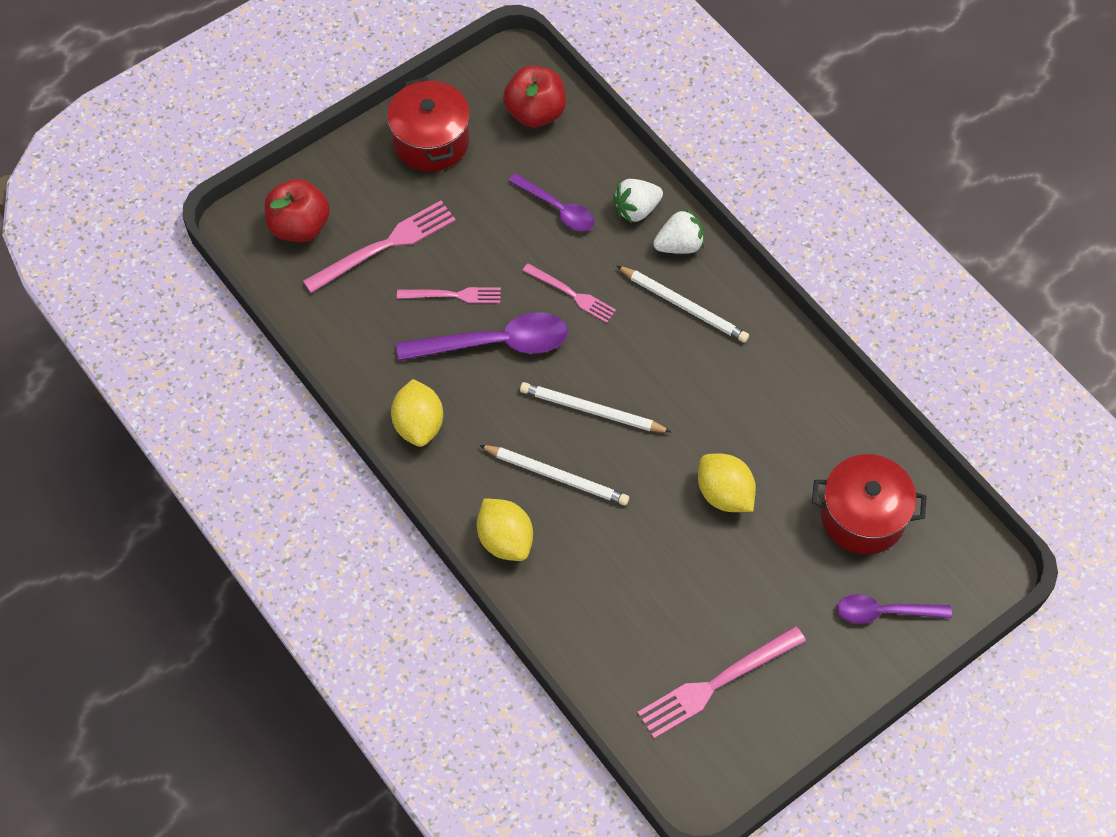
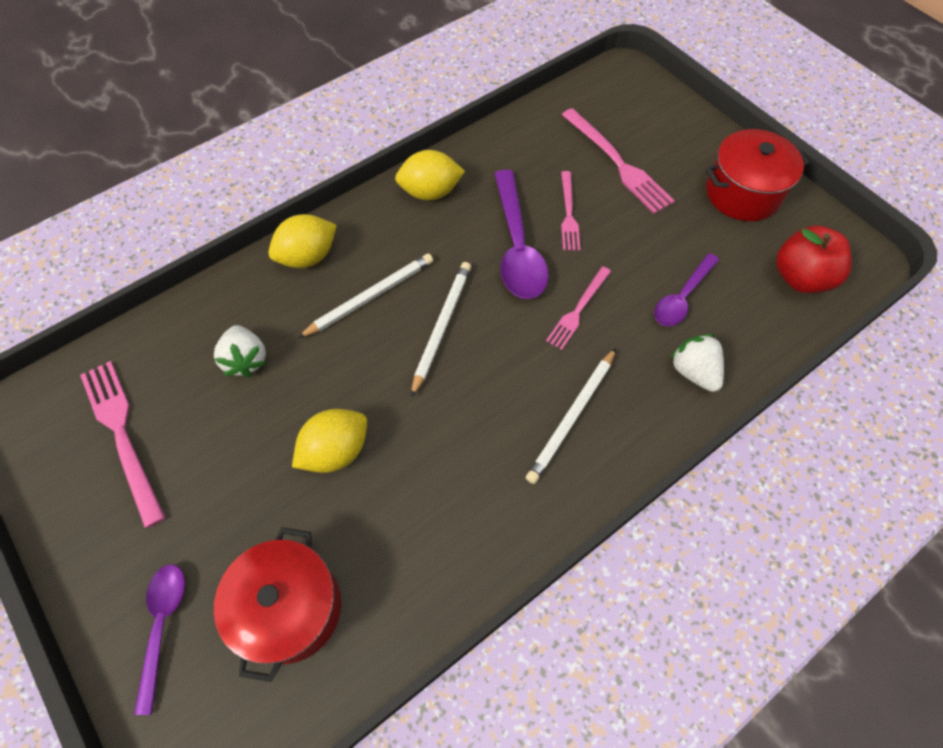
camera: 90 degrees right, 0 degrees up
red apple [265,179,330,242] -> none
white pencil [479,445,629,506] -> white pencil turned 150 degrees counterclockwise [298,254,433,338]
white strawberry [653,208,704,254] -> white strawberry moved to [214,325,266,377]

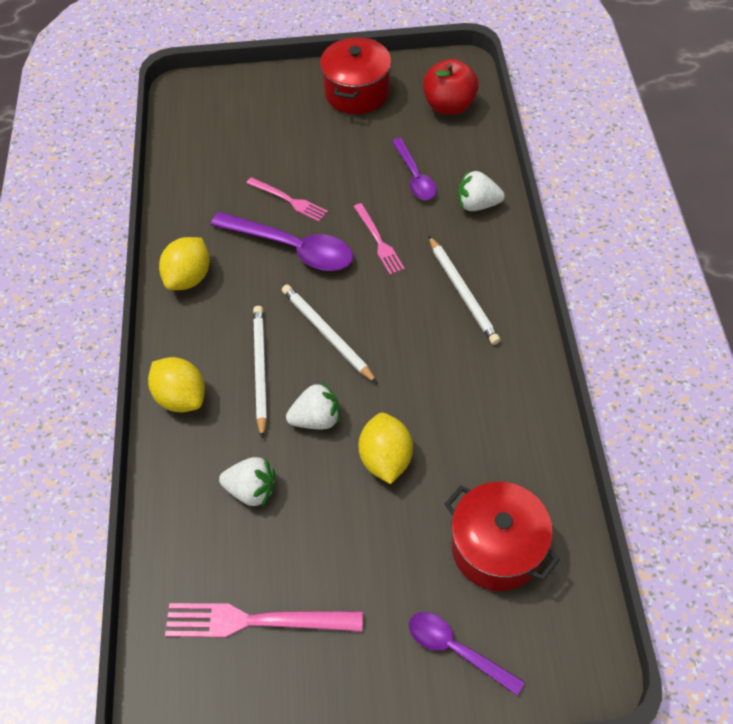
camera: 55 degrees left, 5 degrees down
yellow lemon [268,214,337,268] -> yellow lemon turned 45 degrees counterclockwise [148,357,205,412]
pink fork [562,108,675,214] -> none
none -> white strawberry [286,381,340,429]

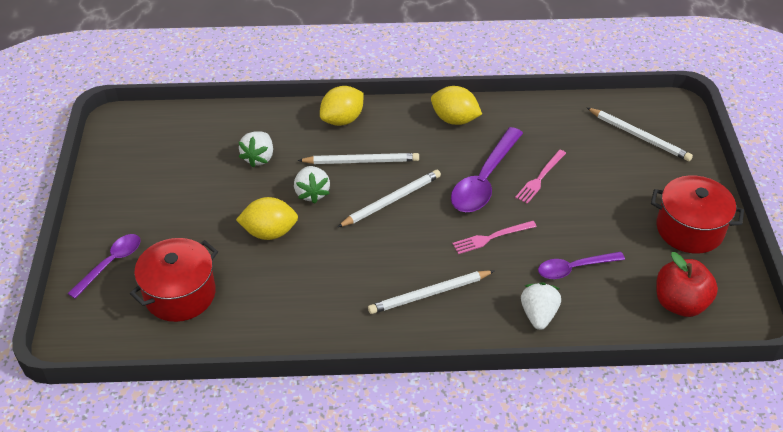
camera: 90 degrees right, 10 degrees down
pink fork [165,603,363,638] -> none
none -> white pencil [586,107,693,161]

